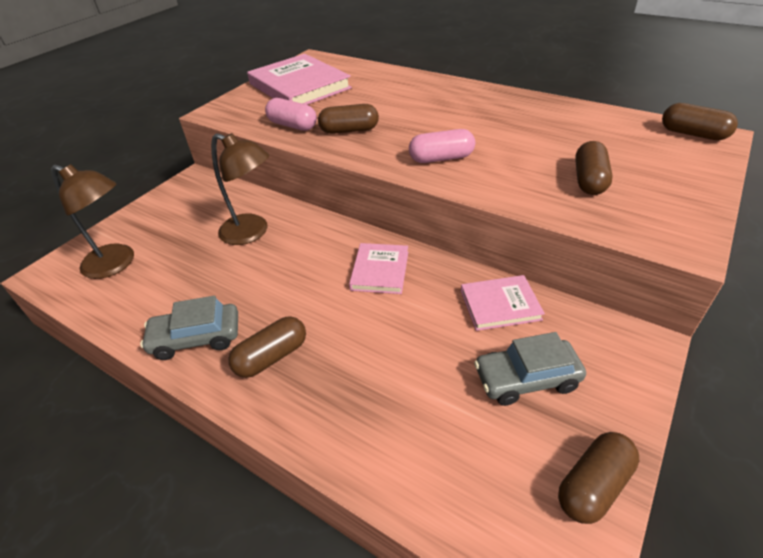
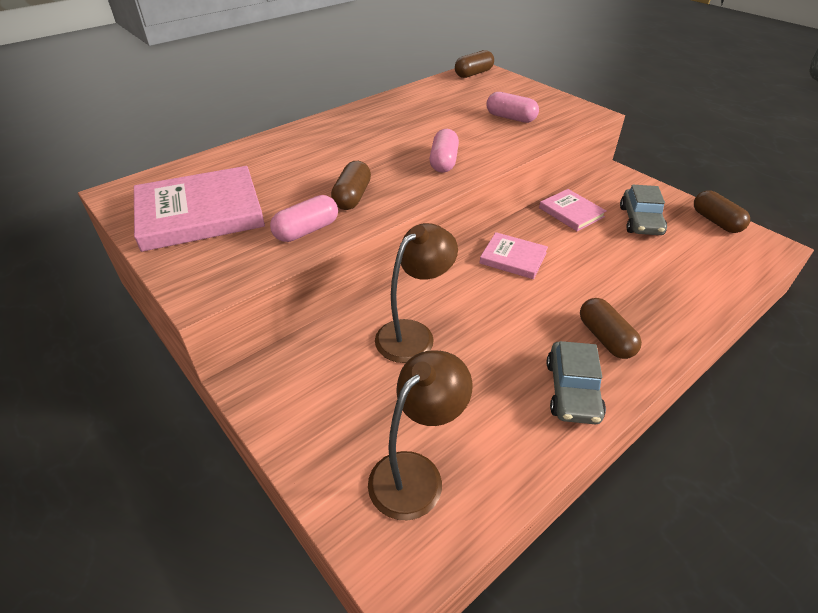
camera: 75 degrees left, 0 degrees up
pink book [461,275,545,331] -> pink book turned 45 degrees counterclockwise [539,189,606,231]
brown capsule [575,141,613,195] -> pink capsule [486,92,539,123]

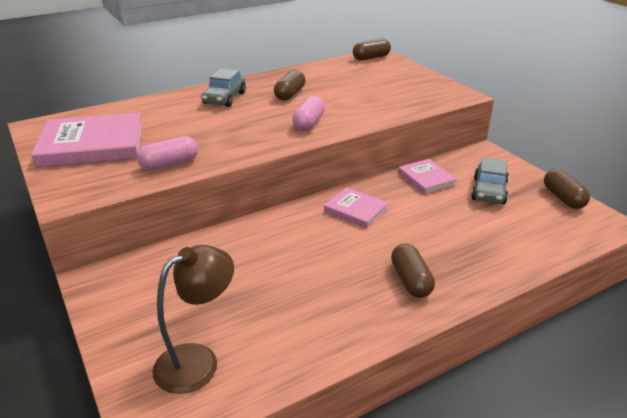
camera: 10 degrees right, 10 degrees down
brown capsule [331,161,371,210] -> brown capsule moved to [274,70,306,101]
brown lamp [375,223,458,363] -> none
pink capsule [486,92,539,123] -> none
grey car [547,341,606,424] -> grey car moved to [201,69,246,107]

